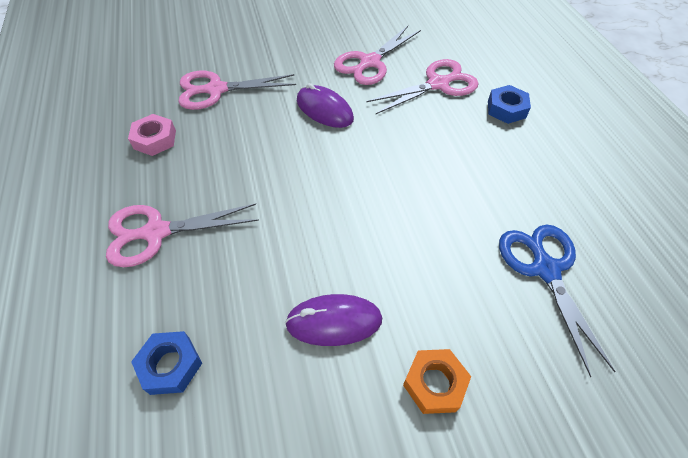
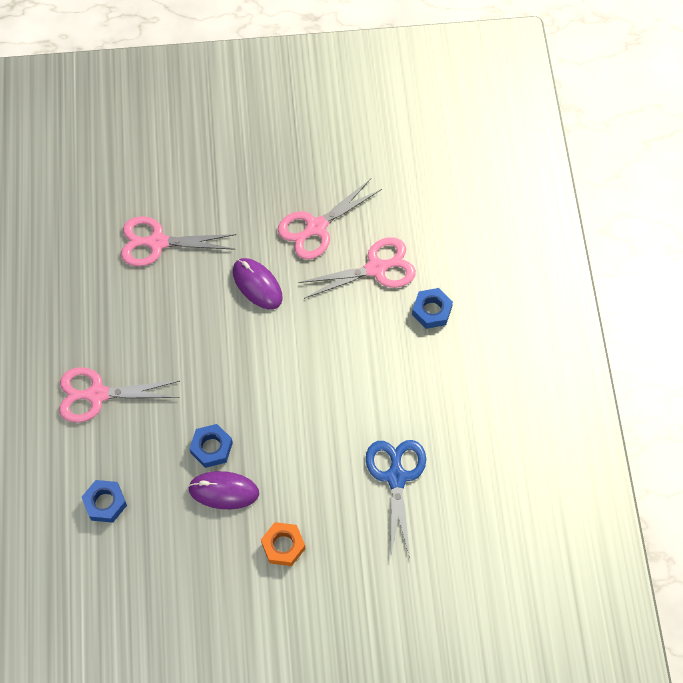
camera: 10 degrees right, 10 degrees up
pink nut [128,114,176,156] -> none
none -> blue nut [189,424,233,468]

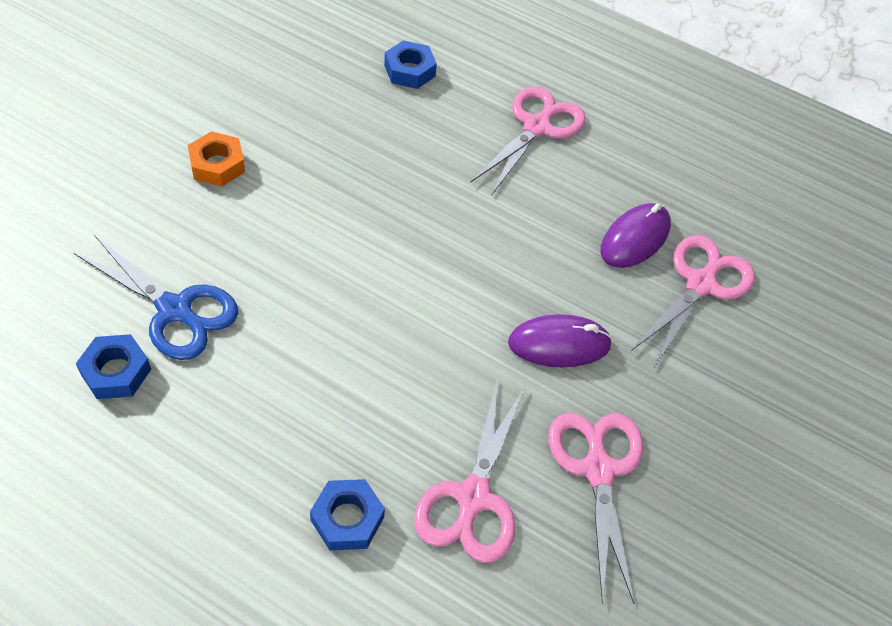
camera: 120 degrees right, 10 degrees down
purple mouse [188,471,259,509] -> purple mouse moved to [600,203,671,268]
blue nut [189,424,233,468] -> blue nut moved to [76,334,151,399]

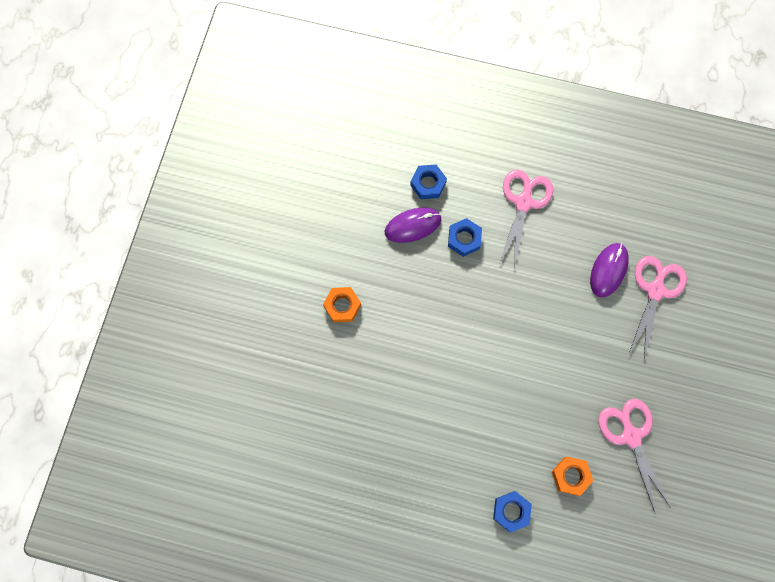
camera: 10 degrees left, 20 degrees up
blue scissors [74,235,238,360] -> none
blue nut [76,334,151,399] -> blue nut moved to [448,218,482,257]
pink scissors [414,379,525,563] -> orange nut [552,457,594,496]
purple mouse [508,314,613,367] -> purple mouse moved to [385,208,441,243]

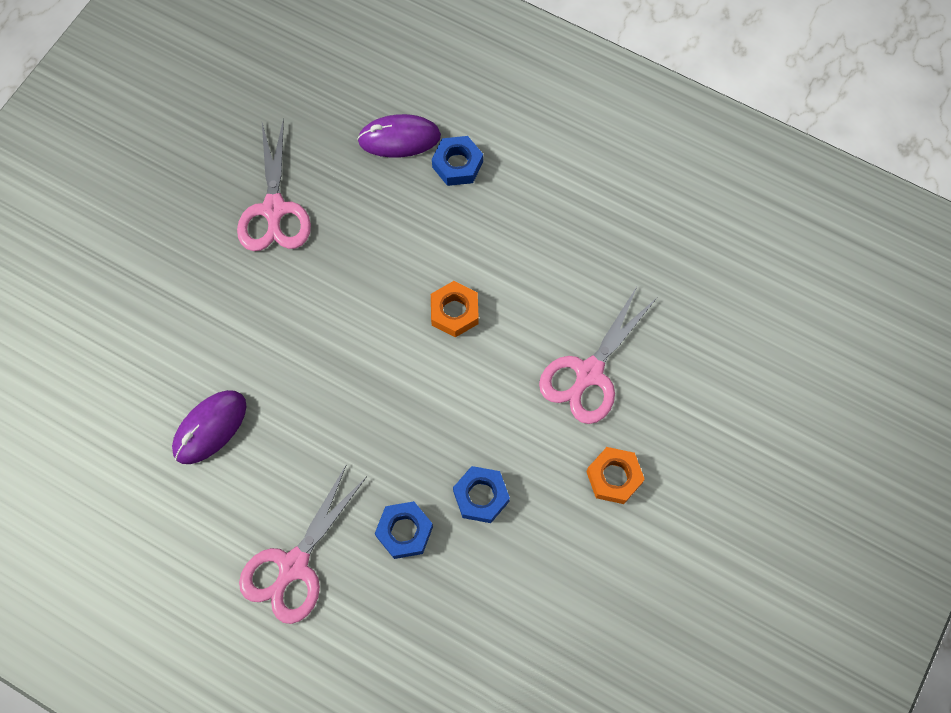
camera: 165 degrees left, 5 degrees down
purple mouse [385,208,441,243] -> purple mouse moved to [357,114,441,158]
blue nut [410,165,447,199] -> blue nut moved to [453,466,510,523]
orange nut [552,457,594,496] -> orange nut moved to [431,281,479,337]
pink scissors [628,256,687,360] -> pink scissors moved to [539,287,657,424]

